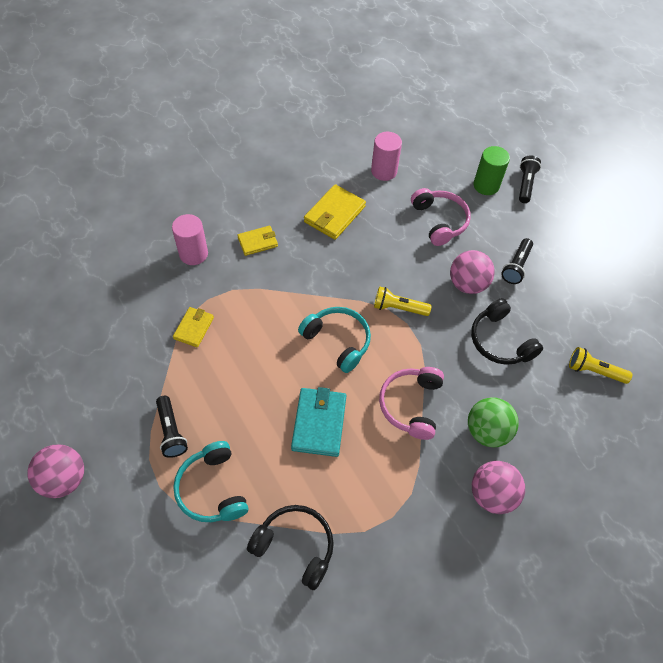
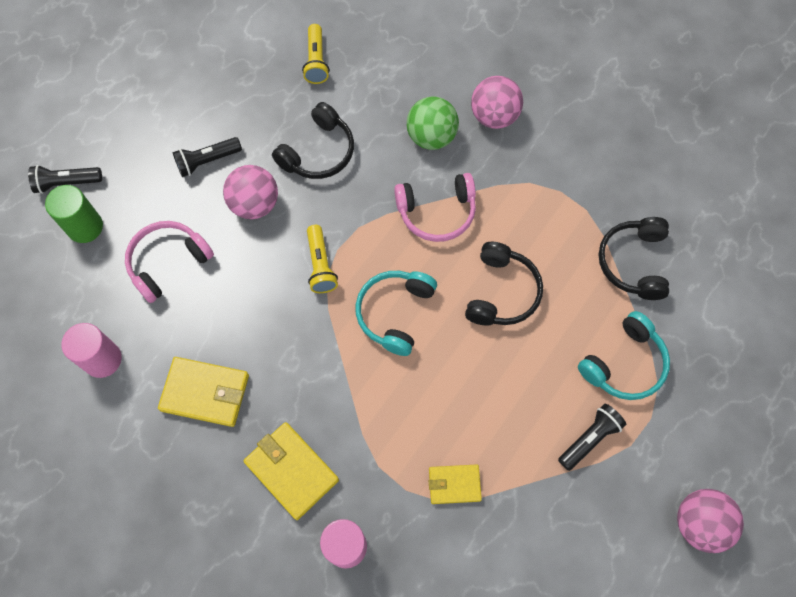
camera: 110 degrees left, 10 degrees up
yellow wallet [237,226,278,256] -> yellow wallet [243,422,339,520], size x1.61
turquoise wallet [291,387,346,457] -> black headphones [465,242,543,325]
black flashlight [501,238,533,284] -> black flashlight turned 150 degrees clockwise [173,137,242,177]

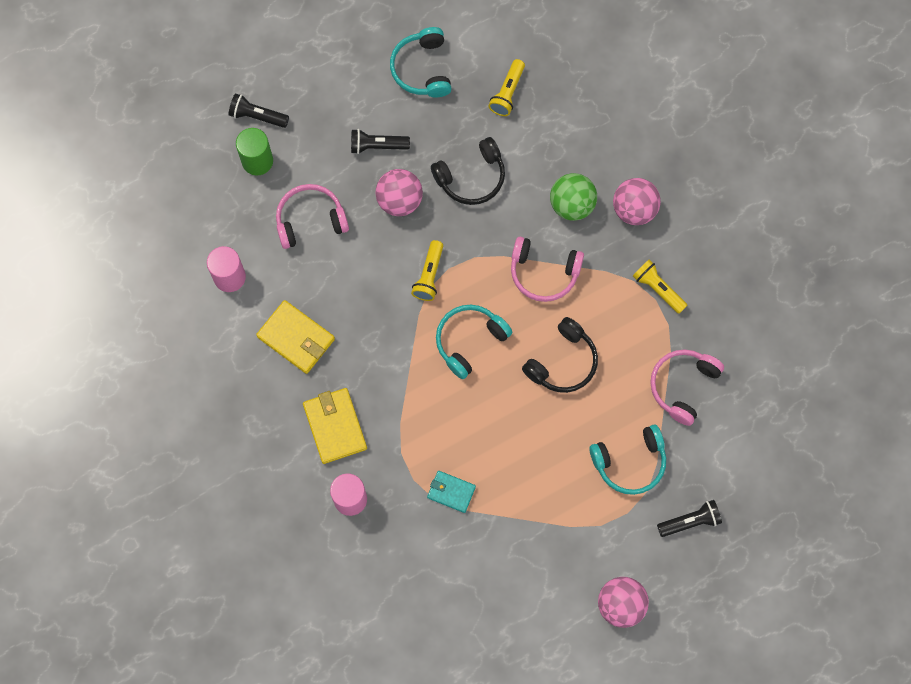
camera: 25 degrees right, 5 degrees up
yellow wallet [429,464,482,504] -> turquoise wallet [427,471,476,513]
black flashlight [558,404,626,471] -> black flashlight moved to [657,500,722,537]
black headphones [598,217,669,300] -> pink headphones [650,349,724,426]
none -> turquoise headphones [390,27,452,97]
none -> yellow flashlight [633,260,687,314]

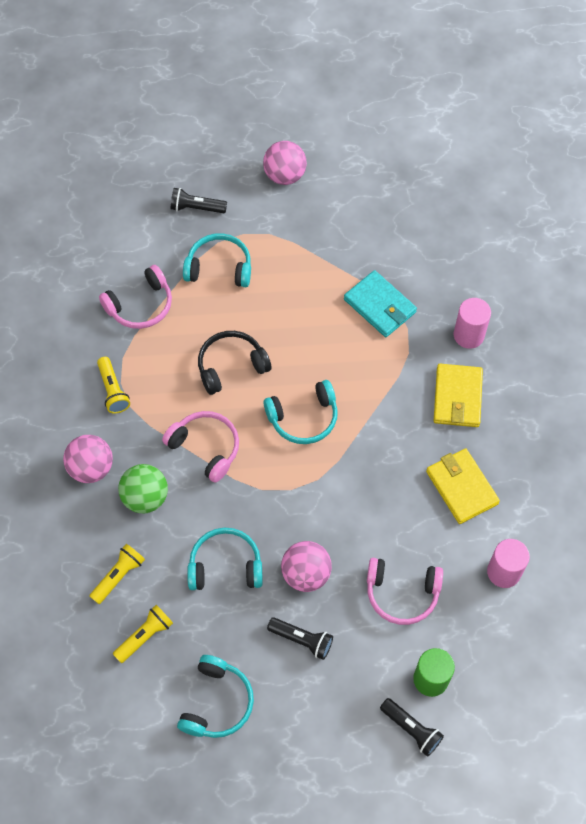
camera: 155 degrees left, 10 degrees down
yellow flashlight [411,240,443,301] -> yellow flashlight moved to [90,544,145,604]
turquoise wallet [427,471,476,513] -> turquoise wallet [344,270,417,337], size x1.61
black headphones [431,137,505,205] -> turquoise headphones [187,528,263,590]

